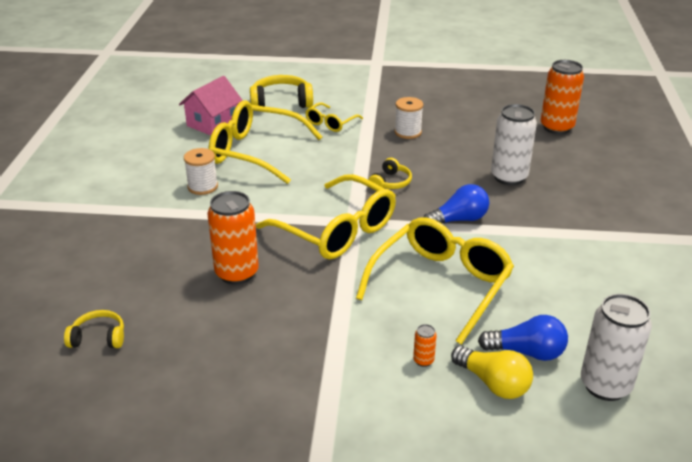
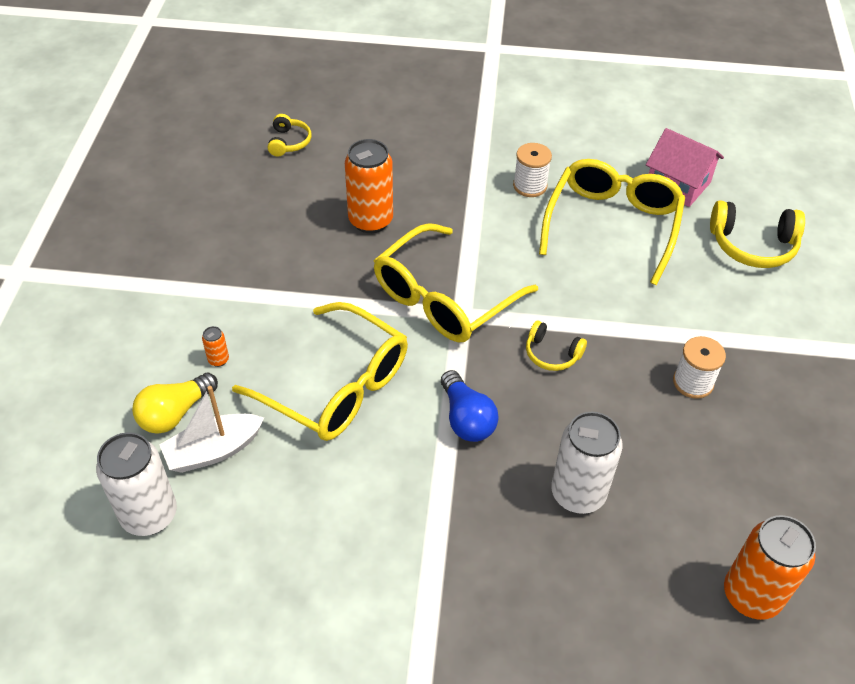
camera: 90 degrees right, 15 degrees up
yellow headphones [250,75,313,111] -> yellow headphones turned 105 degrees clockwise [710,200,805,268]
yellow glasses [305,102,363,132] -> none
blue light bulb [478,315,568,361] -> white boat [159,386,264,473]

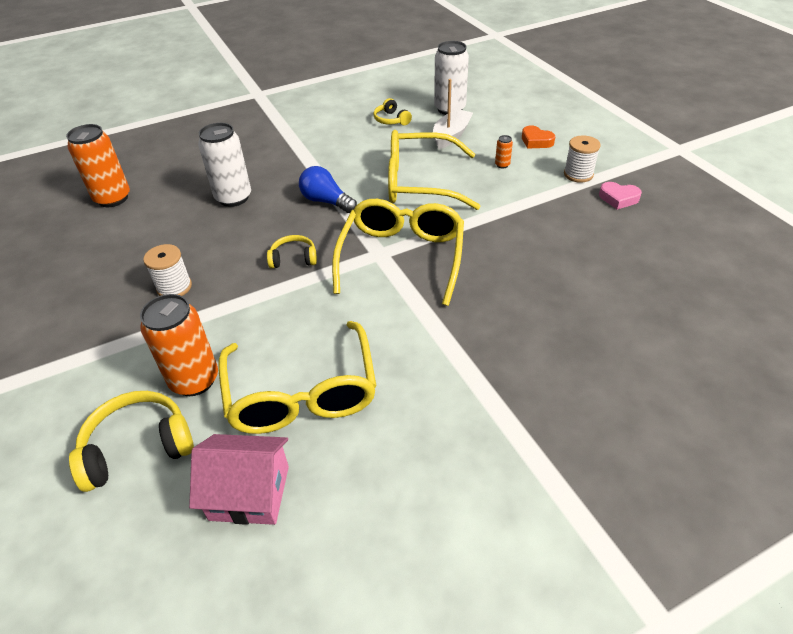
camera: 150 degrees right, 5 degrees down
yellow light bulb [132,373,218,434] -> none
yellow headphones [268,114,312,156] -> yellow headphones moved to [373,98,412,125]
orange can [345,139,393,233] -> orange can moved to [140,294,218,396]
white spool [513,143,552,197] -> white spool moved to [564,135,601,183]
none -> orange heart [522,125,555,149]
none -> pink heart [599,182,642,210]

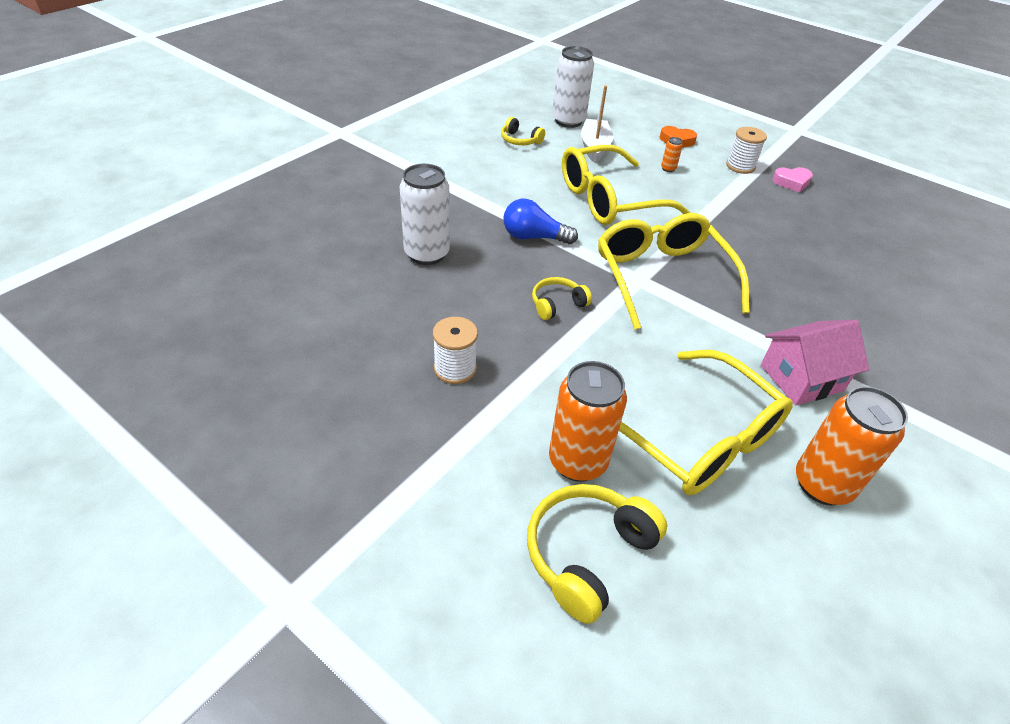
camera: 30 degrees left, 0 degrees up
orange can [66,124,130,207] -> orange can moved to [796,386,908,505]
pink house [189,434,289,525] -> pink house moved to [761,320,869,405]

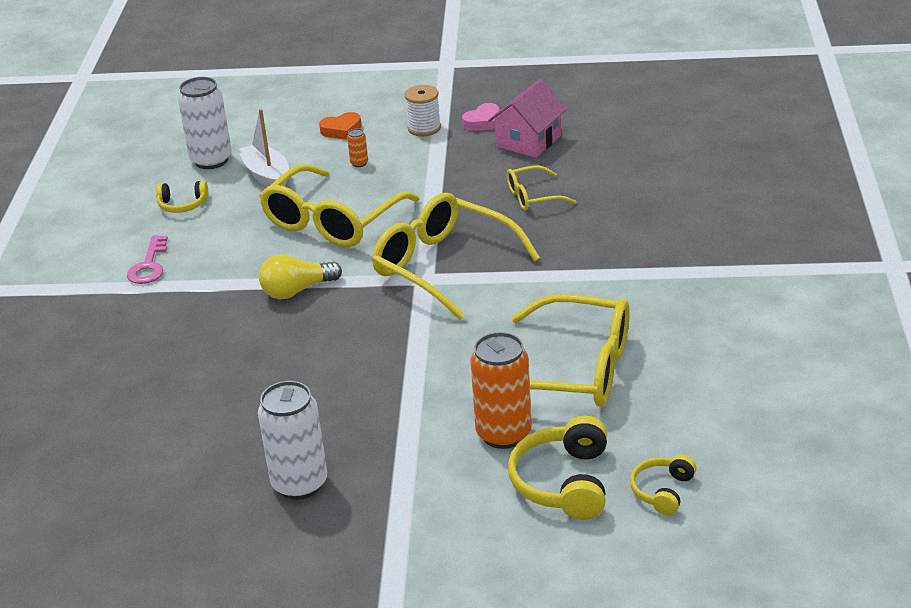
camera: 30 degrees left, 10 degrees down
white can [400,164,450,265] -> white can moved to [258,381,327,500]
white spool [433,317,478,384] -> none
blue light bulb [503,199,578,244] -> yellow light bulb [259,254,342,299]
yellow headphones [532,277,592,320] -> yellow headphones moved to [630,455,696,515]
pink house [761,320,869,405] -> pink house moved to [488,79,567,158]
orange can [796,386,908,505] -> none
none -> pink key [127,235,168,284]
none -> yellow glasses [507,165,576,211]

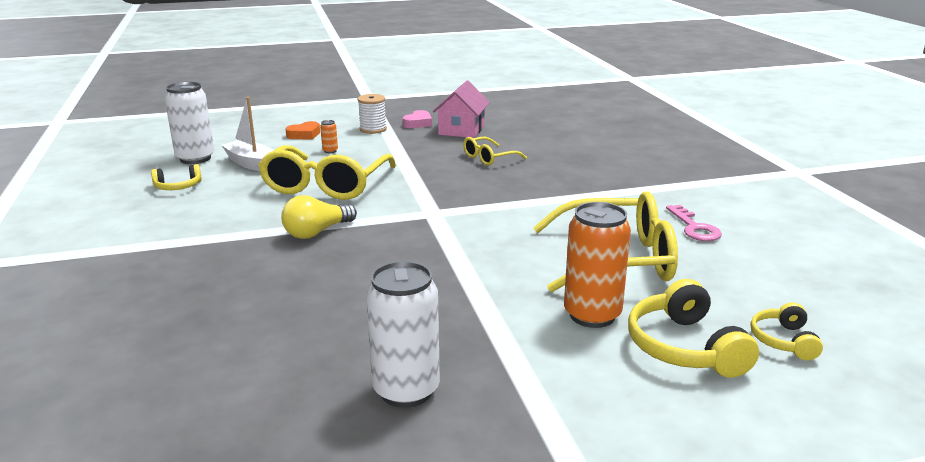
camera: 20 degrees left, 10 degrees down
pink key [127,235,168,284] -> pink key moved to [666,205,722,241]
yellow glasses [372,193,540,320] -> none

